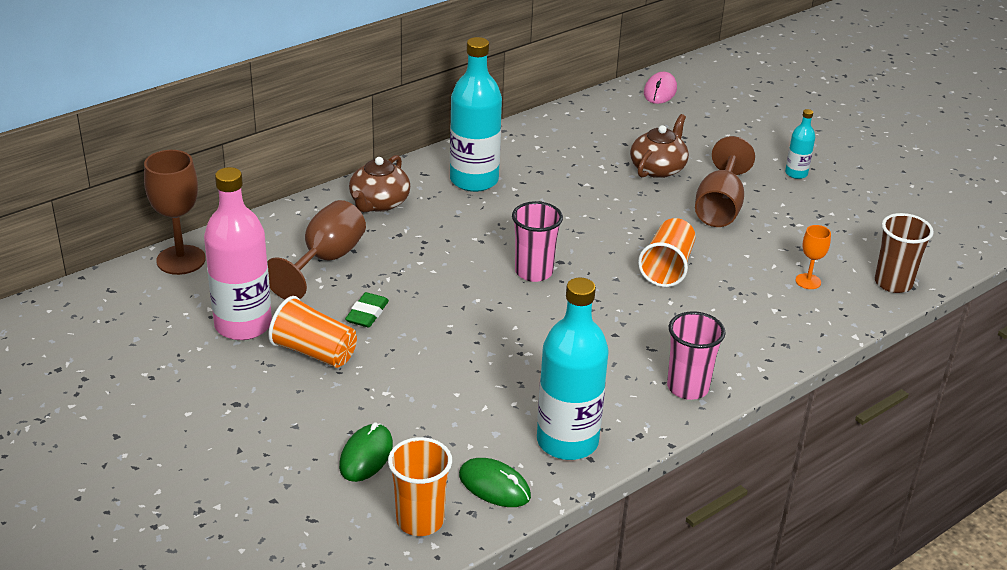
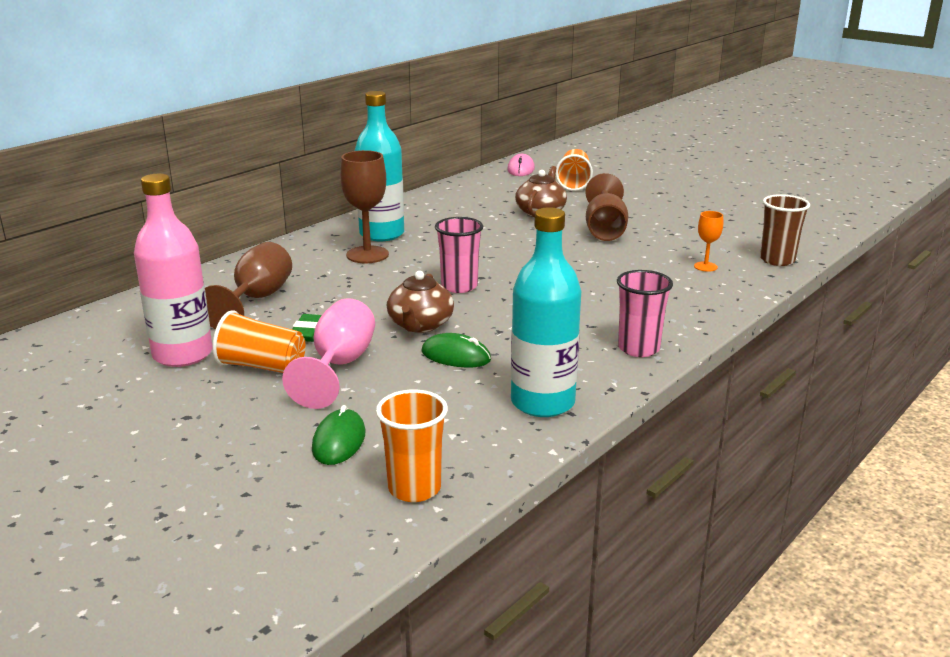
camera: 10 degrees left, 10 degrees down
brown goblet [144,150,206,275] -> brown goblet moved to [340,150,389,263]
brown teapot [349,155,410,212] -> brown teapot moved to [387,271,454,333]
green mouse [459,458,531,507] -> green mouse moved to [421,333,491,367]
orange cup [638,218,696,287] -> orange cup moved to [556,149,593,191]
turquoise bottle [785,109,815,179] -> none
none -> pink goblet [282,298,375,409]

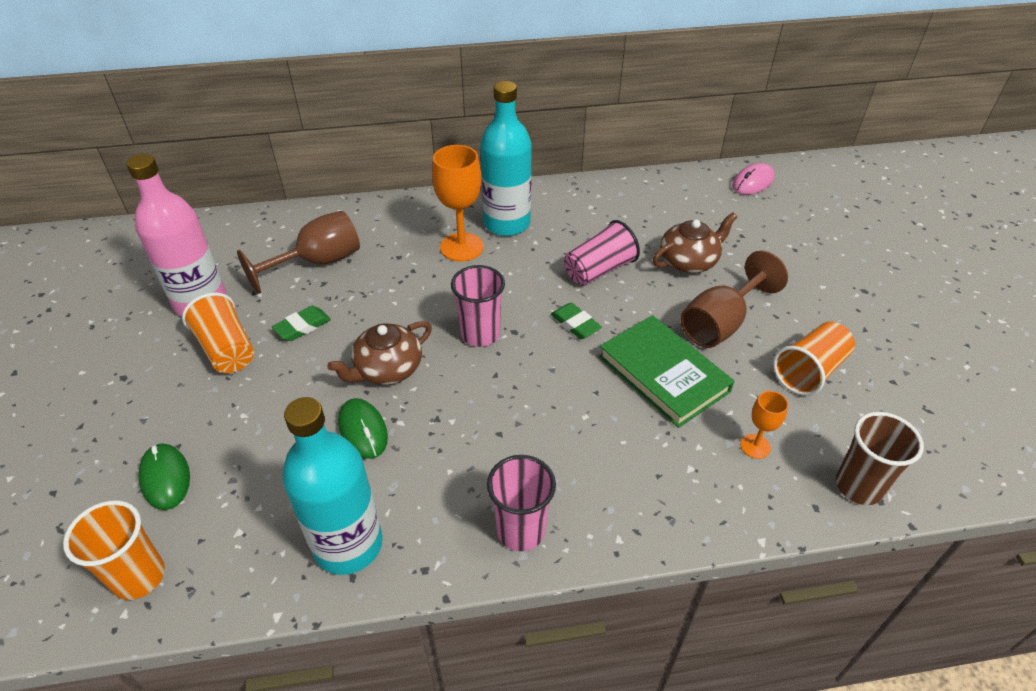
camera: 40 degrees right, 20 degrees up
pink goblet [282,298,375,409] -> none
green mouse [312,405,365,465] -> green mouse turned 75 degrees counterclockwise [138,443,190,510]
brown goblet [340,150,389,263] -> orange goblet [432,145,484,262]
orange cup [556,149,593,191] -> orange cup moved to [773,321,855,396]
none -> green eraser [551,303,602,339]
none -> pink cup [564,220,640,286]
none -> green book [599,315,734,428]

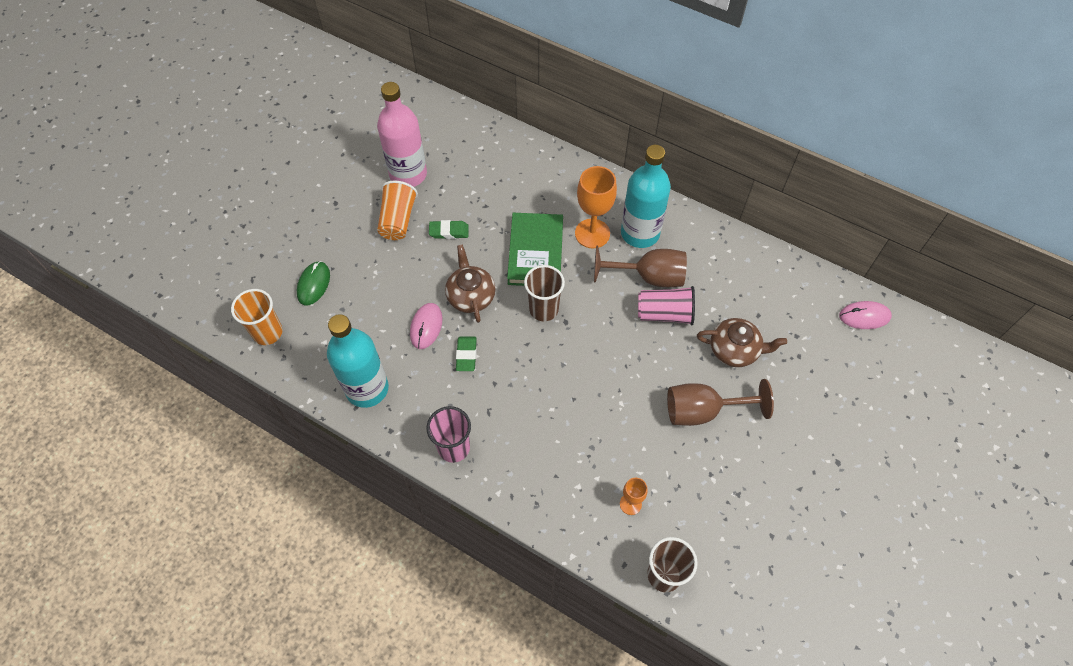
camera: 40 degrees right, 15 degrees up
brown goblet [237,211,360,294] -> brown goblet moved to [594,245,687,287]
brown teapot [327,321,432,385] -> brown teapot turned 75 degrees clockwise [445,244,496,323]
green mouse [338,398,388,459] -> pink mouse [410,303,442,349]
pink cup [451,265,505,347] -> brown cup [524,265,565,321]
green eraser [551,303,602,339] -> green eraser moved to [456,336,477,371]
green book [599,315,734,428] -> green book moved to [507,213,563,286]
orange cup [773,321,855,396] -> none

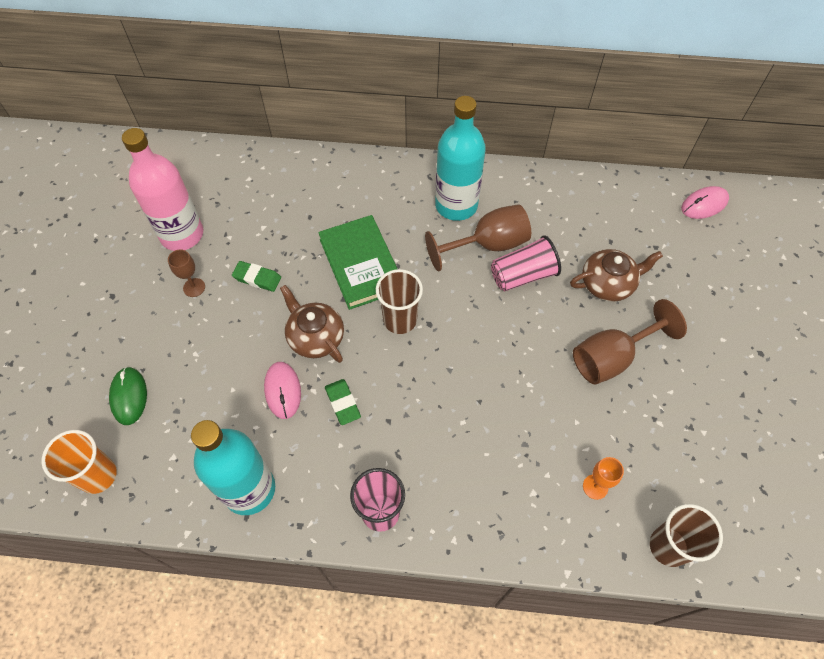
camera: 25 degrees left, 0 degrees up
orange cup [377,181,418,240] -> brown goblet [168,249,205,297]
green eraser [429,220,469,239] -> green eraser turned 45 degrees clockwise [232,261,281,292]
orange goblet [575,166,617,249] -> none

